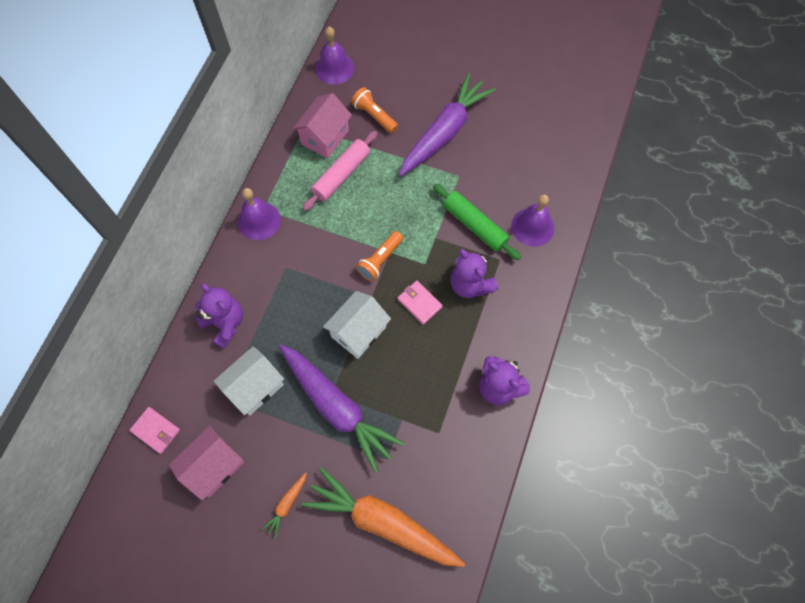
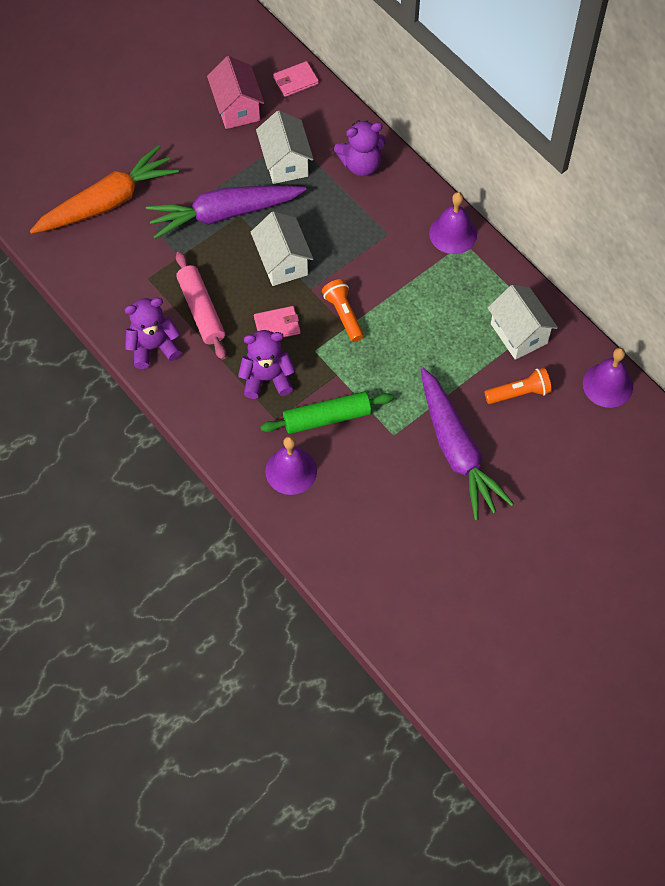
camera: 120 degrees right, 5 degrees down
orange carrot [261,472,307,538] -> none
pink house [293,93,352,159] -> white house [488,285,558,360]
pink rolling pin [303,131,378,211] -> pink rolling pin moved to [176,251,226,360]

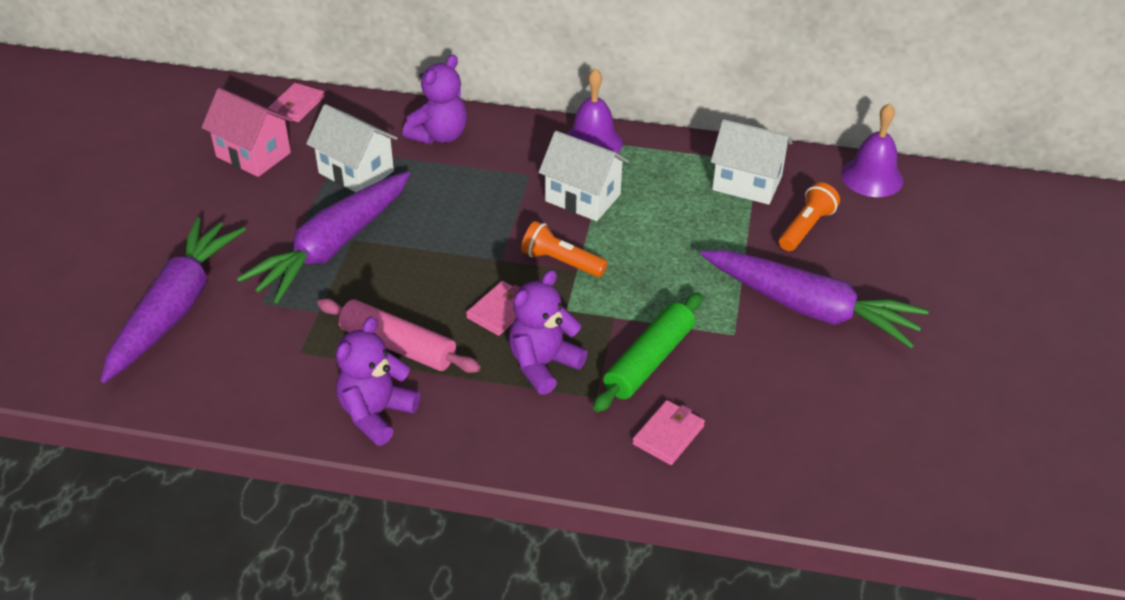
camera: 40 degrees left, 20 degrees down
orange carrot [30,145,179,234] -> purple carrot [101,217,246,383]
white house [251,211,313,286] -> white house moved to [539,131,629,221]
purple bell [265,436,317,495] -> pink wallet [633,400,705,465]

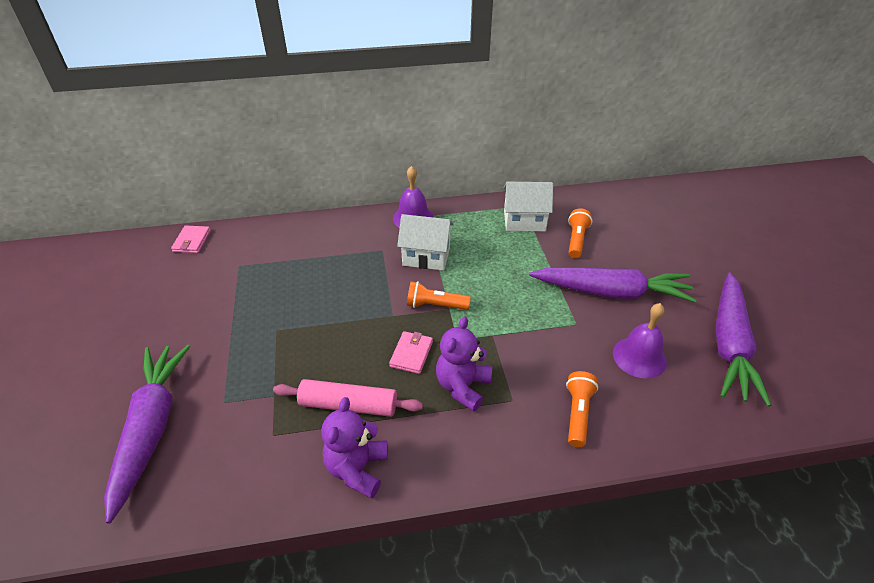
camera: 20 degrees left, 0 degrees up
pink house [202,88,292,177] -> none
purple carrot [237,171,410,304] -> purple carrot moved to [716,272,772,407]
white house [306,104,398,192] -> none
purple teddy bear [403,55,467,144] -> none
green rolling pin [593,293,703,412] -> none
pink wallet [633,400,705,465] -> orange flashlight [566,371,598,447]
purple bell [841,103,903,197] -> purple bell moved to [613,303,667,378]

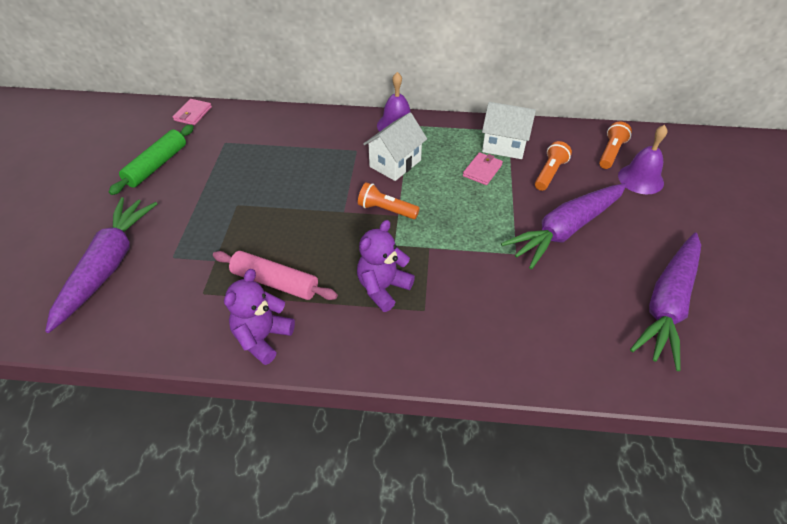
camera: 15 degrees right, 5 degrees up
pink wallet [389,331,433,374] -> pink wallet moved to [463,152,503,185]
white house [397,214,454,271] -> white house turned 75 degrees counterclockwise [363,113,427,181]
purple carrot [529,267,697,302] -> purple carrot turned 120 degrees clockwise [501,183,626,269]
orange flashlight [566,371,598,447] -> orange flashlight moved to [599,122,632,169]
purple bell [613,303,667,378] -> purple bell moved to [618,125,667,194]
none -> green rolling pin [109,125,194,195]

